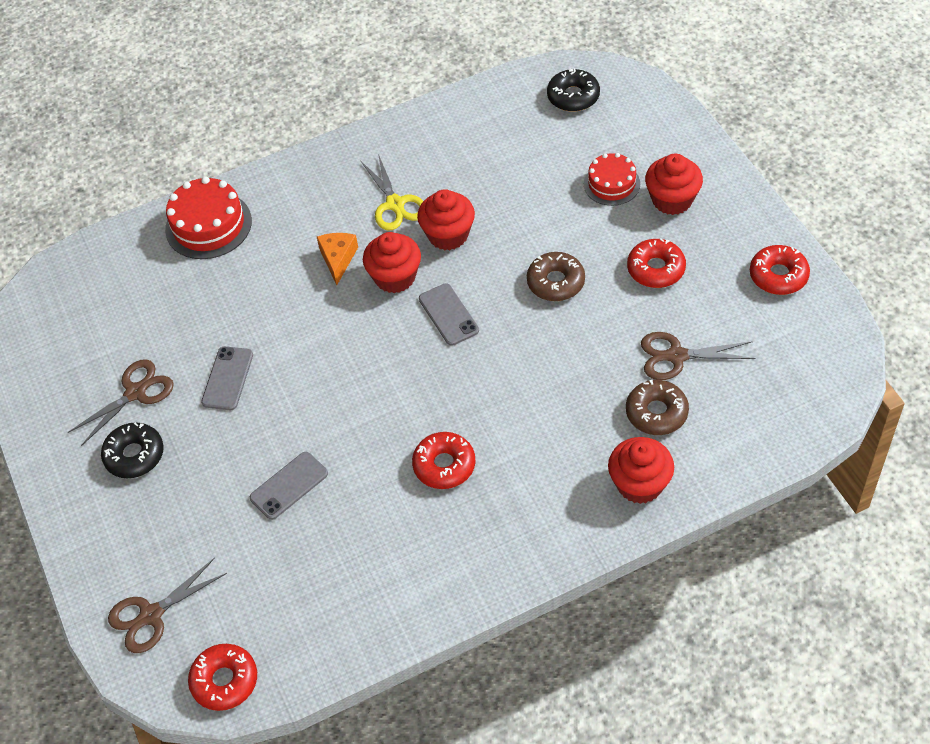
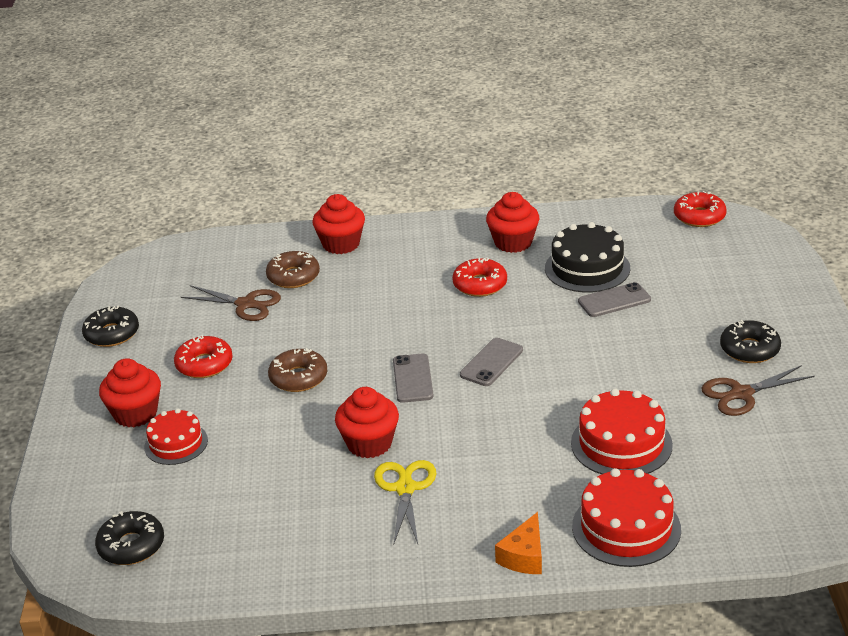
camera: 160 degrees left, 20 degrees down
brown scissors [108,558,227,653] -> none
grey phone [201,346,253,410] -> grey phone moved to [460,338,523,386]
orange cheese [317,233,358,285] -> orange cheese moved to [495,512,542,574]
red cupcake [363,232,421,293] -> red cupcake moved to [486,192,539,253]
red donut [750,245,810,295] -> black donut [82,306,139,347]
none -> black cake [545,222,630,293]
none -> red cake [571,388,673,475]

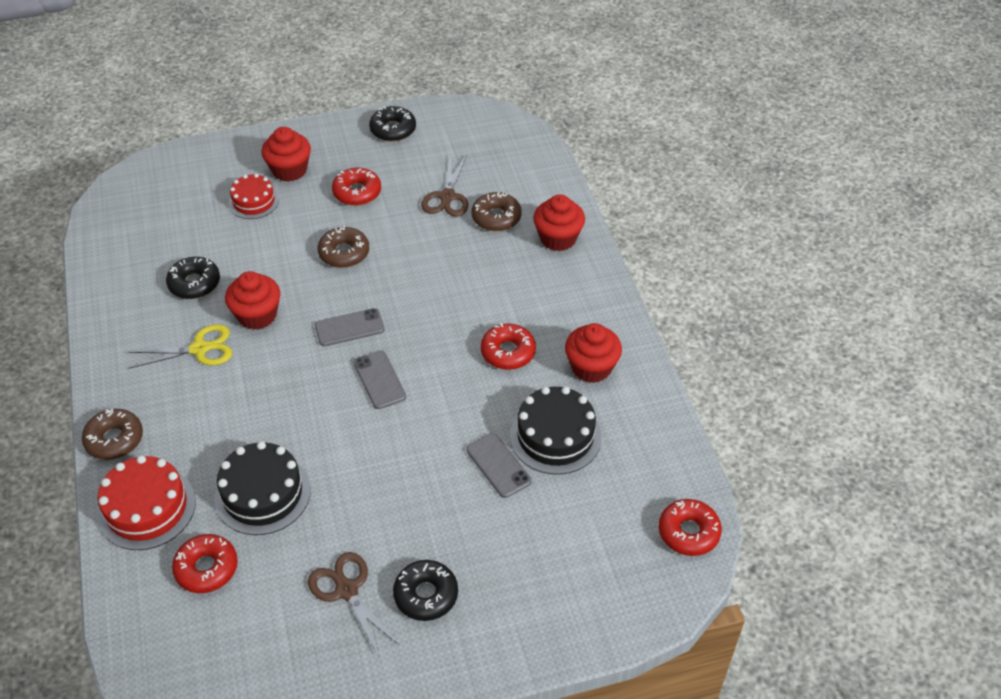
camera: 75 degrees right, 15 degrees up
black donut [95,511,164,565] -> black donut moved to [166,257,220,299]
grey phone [460,338,523,386] -> grey phone turned 45 degrees clockwise [353,350,406,409]
orange cheese [495,512,542,574] -> brown donut [82,409,143,460]
red cake [571,388,673,475] -> black cake [214,441,311,535]
none -> red donut [172,534,238,593]

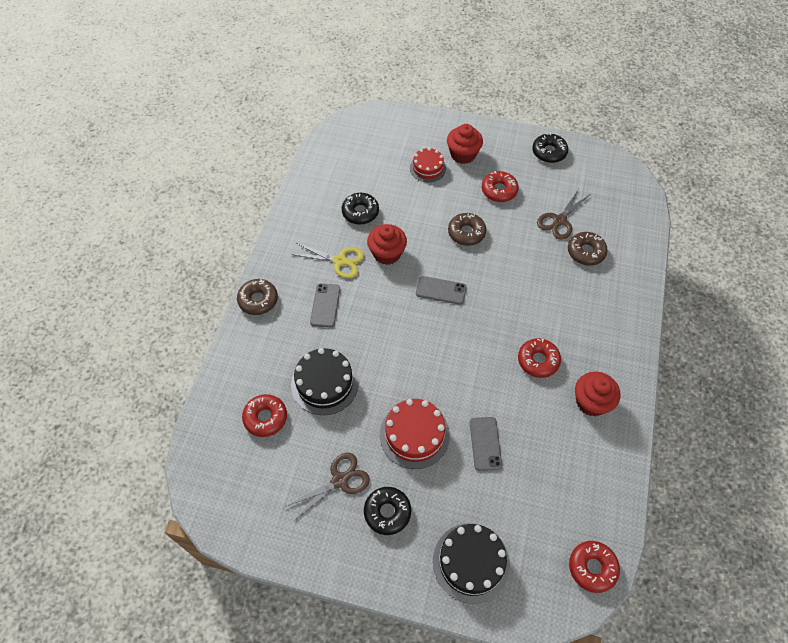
camera: 30 degrees right, 10 degrees up
red cake [97,455,196,550] -> red cake moved to [380,399,450,469]
brown scissors [308,552,400,657] -> brown scissors turned 60 degrees clockwise [285,453,370,521]
grey phone [353,350,406,409] -> grey phone moved to [310,283,340,328]
black cake [510,387,602,475] -> black cake moved to [433,523,510,604]
red cupcake [533,195,585,251] -> none

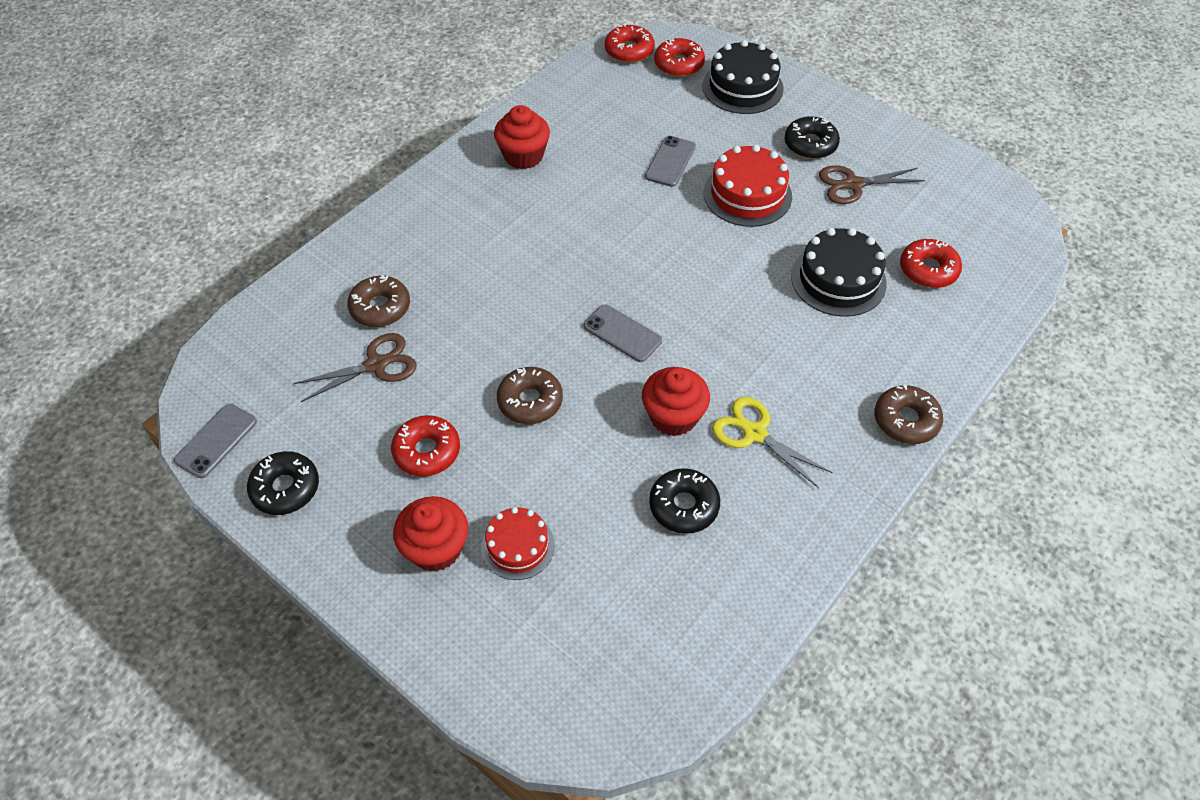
camera: 155 degrees left, 5 degrees down
grey phone [310,283,340,328] -> grey phone moved to [174,404,257,478]
red donut [518,338,561,378] -> red donut moved to [654,38,705,77]

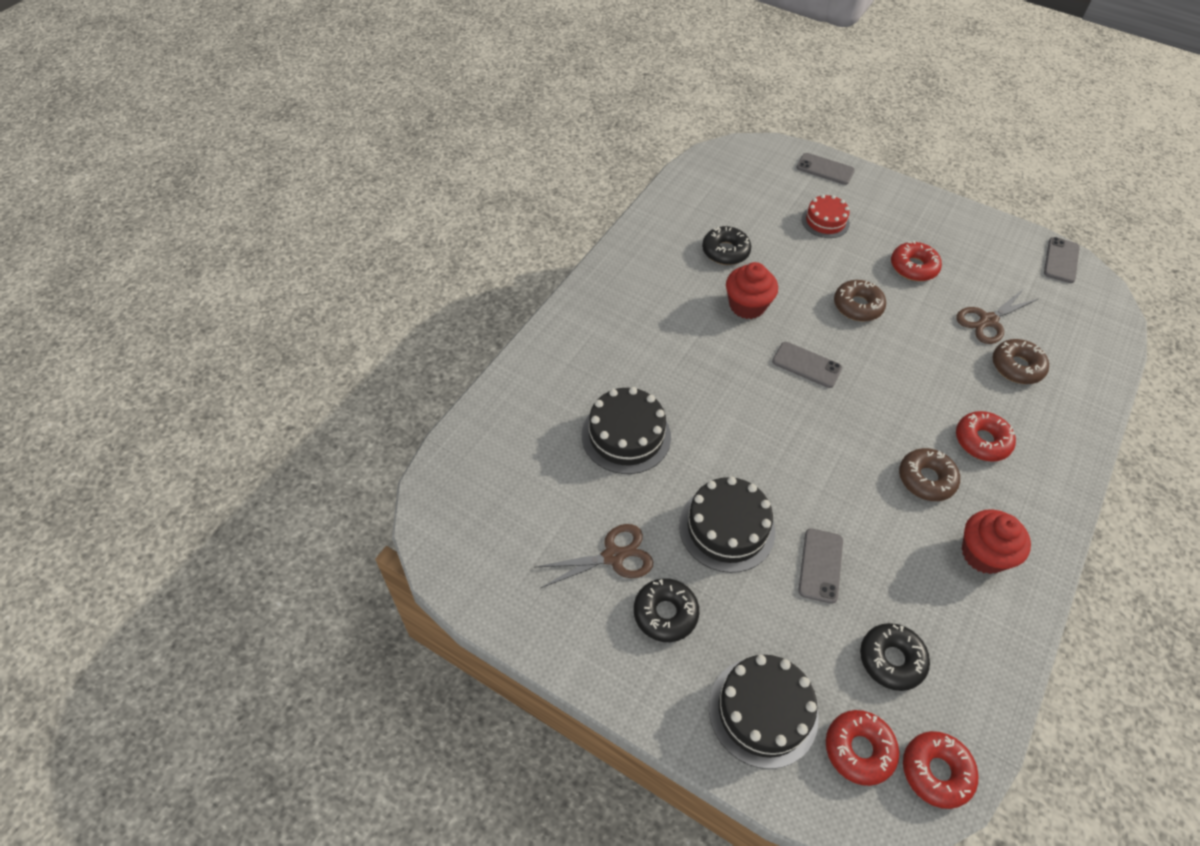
camera: 170 degrees right, 0 degrees up
black donut [247,451,319,515] -> black donut moved to [860,623,930,691]
red cupcake [393,496,468,572] -> none
red cake [704,144,792,227] -> black cake [679,477,775,573]
yellow scissors [712,397,833,488] -> none
brown donut [875,385,943,444] -> brown donut moved to [899,448,960,501]
red donut [900,239,962,288] -> red donut moved to [956,411,1016,462]
none -> grey phone [796,153,855,185]

